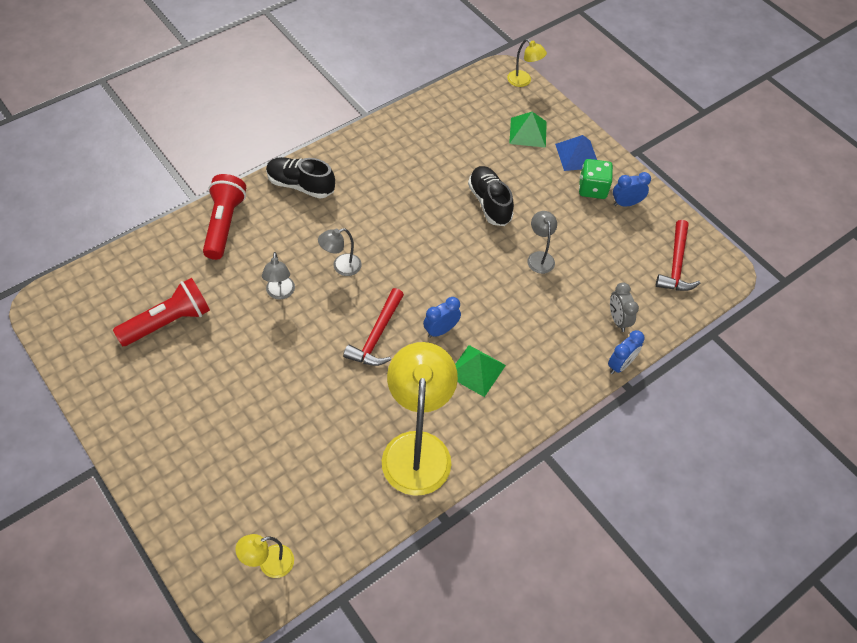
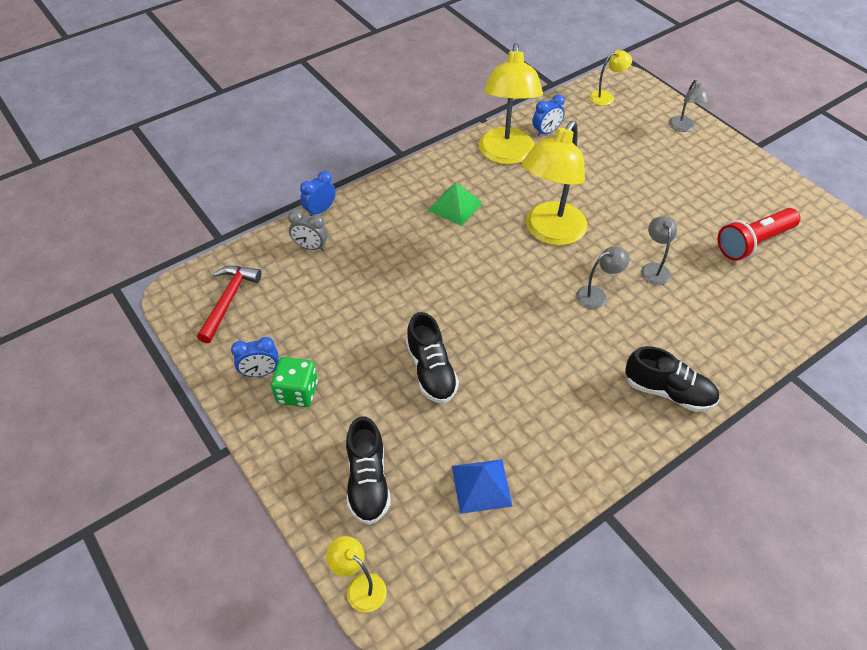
camera: 175 degrees left, 5 degrees down
red flashlight [203,174,246,260] -> none
red hammer [343,288,404,366] -> yellow lamp [522,121,587,246]
blue clock [423,297,461,338] -> blue clock moved to [532,94,565,137]
green pyramid [509,112,547,148] -> black shoe [346,416,391,525]
grey lamp [527,211,557,274] -> grey lamp moved to [669,80,710,132]
blue pyramid [555,135,597,171] -> blue pyramid moved to [452,459,513,514]
grey clock [610,282,639,332] -> grey clock turned 120 degrees clockwise [288,210,328,251]

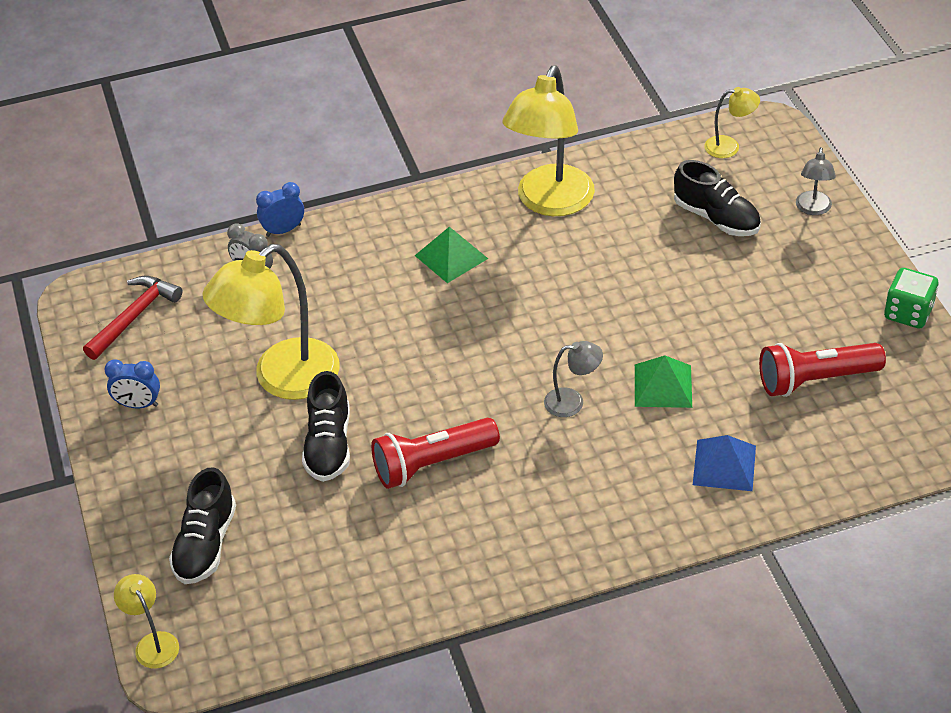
camera: 20 degrees right, 5 degrees down
green dice [271,357,318,407] -> green dice moved to [884,268,938,329]
blue pyramid [452,459,513,514] -> blue pyramid moved to [693,435,756,491]
yellow lamp [522,121,587,246] -> yellow lamp moved to [203,244,340,400]
blue clock [532,94,565,137] -> none
black shoe [625,346,719,412] -> black shoe moved to [674,160,761,236]
grey lamp [641,216,677,285] -> green pyramid [635,355,692,408]
none -> red flashlight [371,418,500,489]

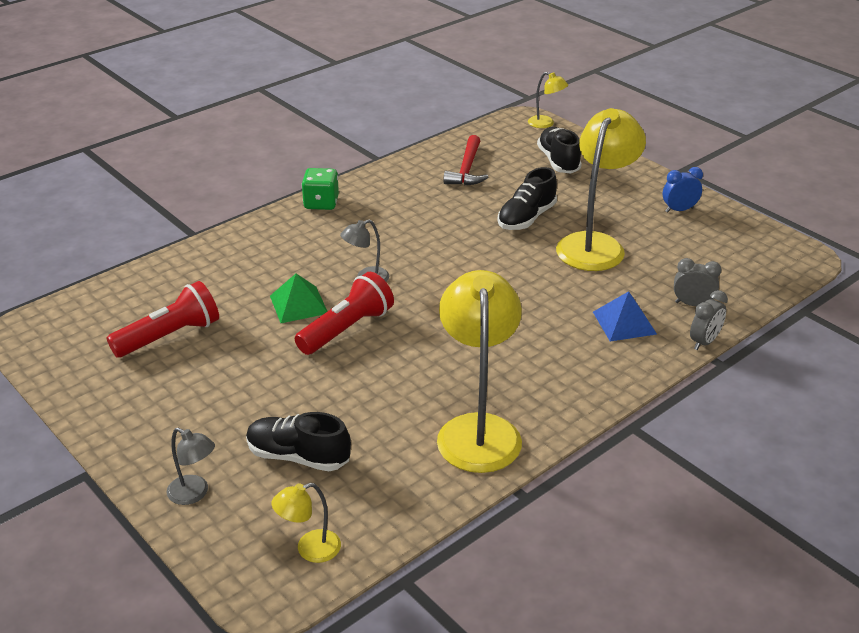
camera: 155 degrees right, 10 degrees down
red hammer [83,276,183,360] -> red hammer moved to [443,135,488,185]
blue clock [256,182,304,237] -> grey clock [690,290,728,350]
black shoe [302,371,350,482] -> black shoe turned 120 degrees counterclockwise [497,167,557,230]
red flashlight [371,418,500,489] -> red flashlight moved to [295,272,394,355]
green pyramid [415,227,488,283] -> none
blue pyramid [693,435,756,491] -> blue pyramid moved to [593,291,657,341]
grey lamp [796,147,836,215] -> grey lamp turned 135 degrees clockwise [166,428,215,505]
green dice [884,268,938,329] -> green dice moved to [302,168,339,210]

